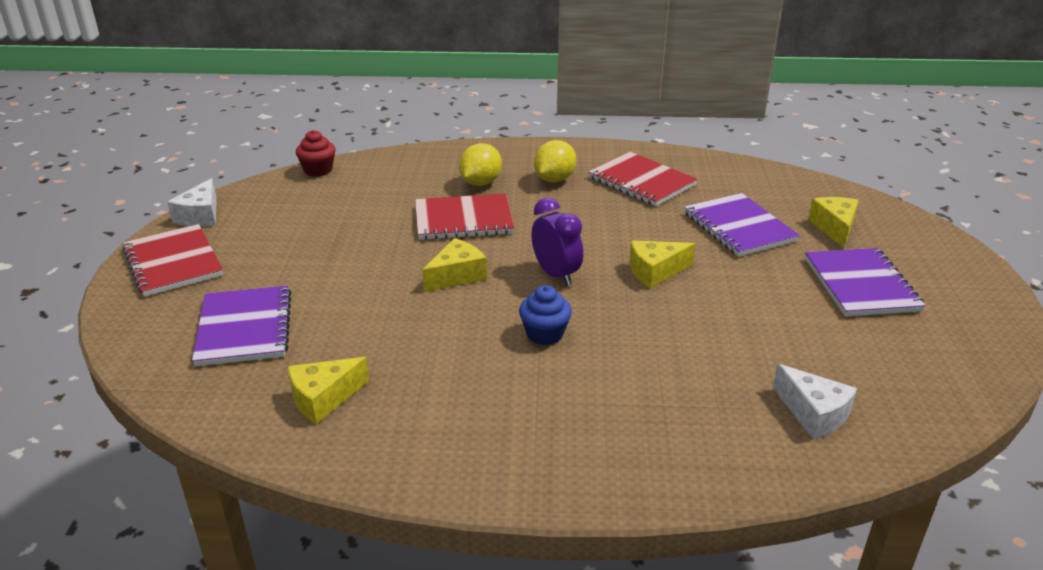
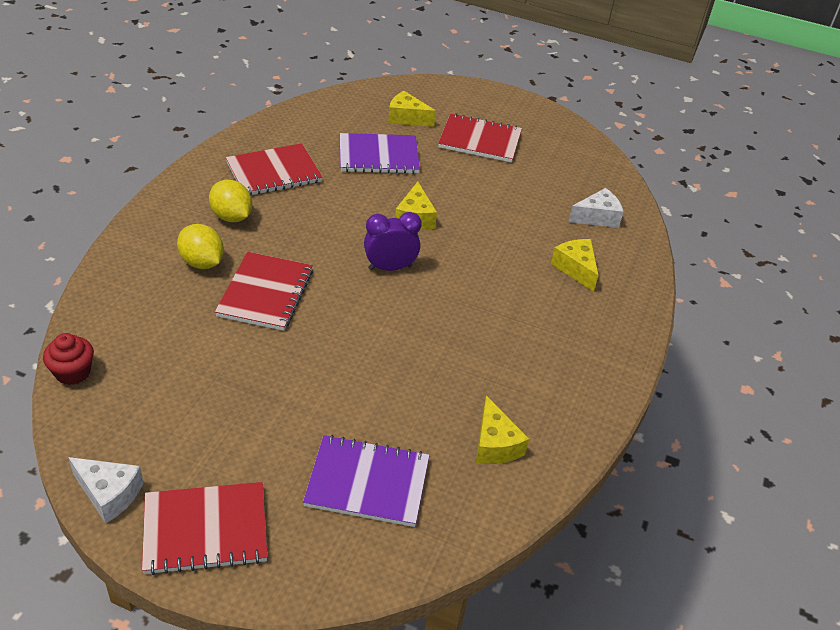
camera: 75 degrees left, 10 degrees up
yellow cheese [423,238,487,292] -> yellow cheese moved to [551,239,599,292]
blue cupcake [519,285,572,345] -> none
purple notebook [805,248,926,316] -> red notebook [438,113,522,163]

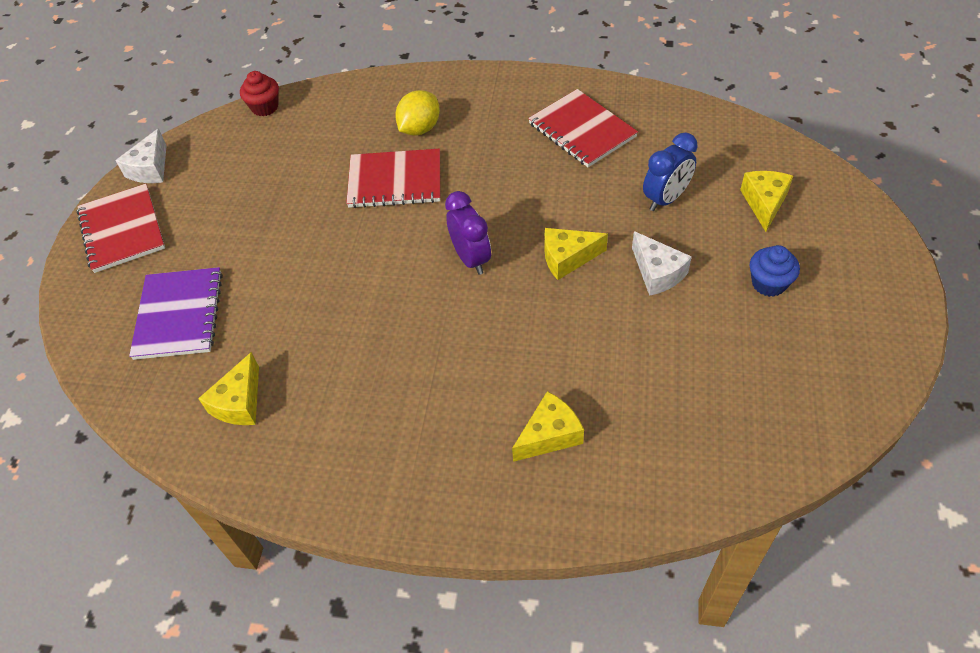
camera: 85 degrees right, 10 degrees up
yellow lemon [209,180,252,222] -> none
purple notebook [340,133,420,174] -> blue clock [643,133,698,211]
red notebook [438,113,522,163] -> blue cupcake [750,245,800,297]
yellow cheese [476,396,529,464] -> yellow cheese turned 45 degrees counterclockwise [198,352,259,425]
white cheese [568,188,624,228] -> white cheese moved to [632,231,692,296]

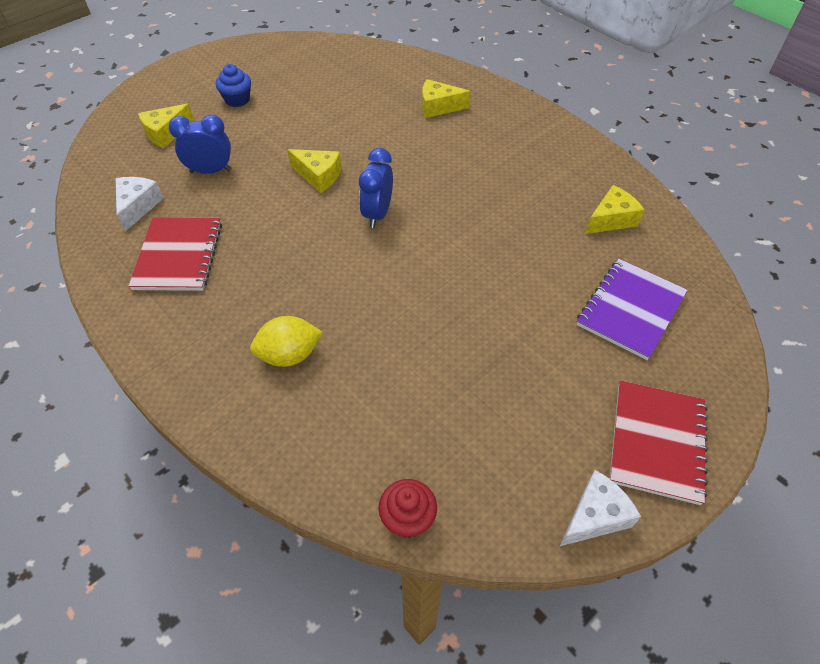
camera: 145 degrees left, 0 degrees up
red notebook [346,149,440,208] -> none
purple clock [445,191,491,275] -> blue clock [359,148,393,228]
white cheese [632,231,692,296] -> white cheese moved to [115,177,164,232]

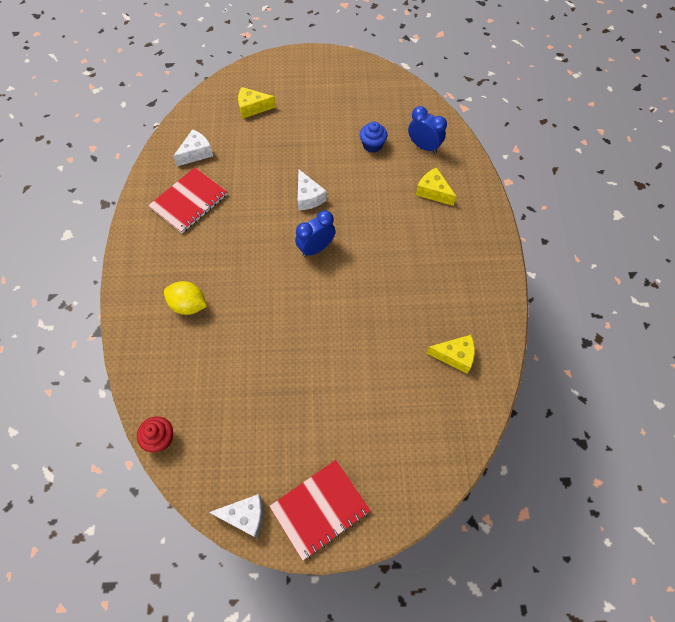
camera: 40 degrees right, 10 degrees up
blue clock [169,114,231,174] -> blue clock moved to [408,106,447,154]
blue cupcake [216,64,251,107] -> blue cupcake moved to [360,122,387,153]
yellow cheese [287,149,341,193] -> white cheese [298,169,327,210]
purple notebook [576,259,688,360] -> none

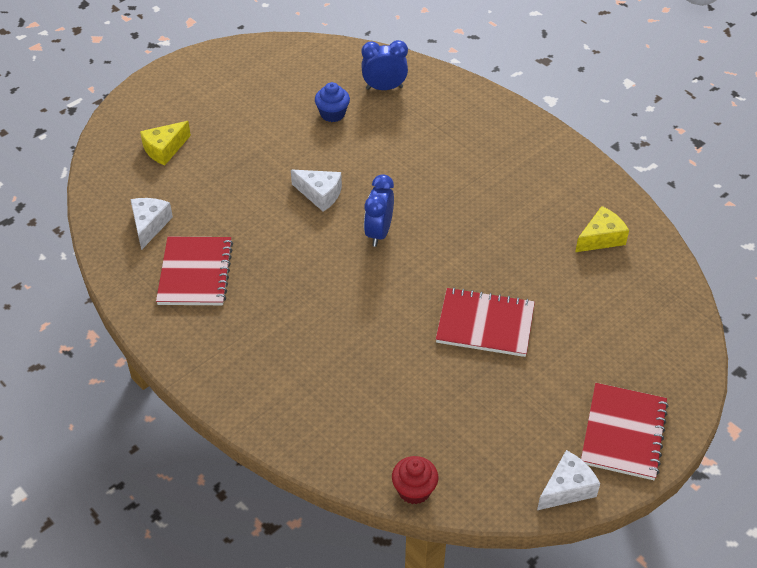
camera: 40 degrees left, 15 degrees down
yellow lemon [164,281,207,315] -> none
yellow cheese [416,168,456,206] -> none
none -> red notebook [436,287,535,357]

